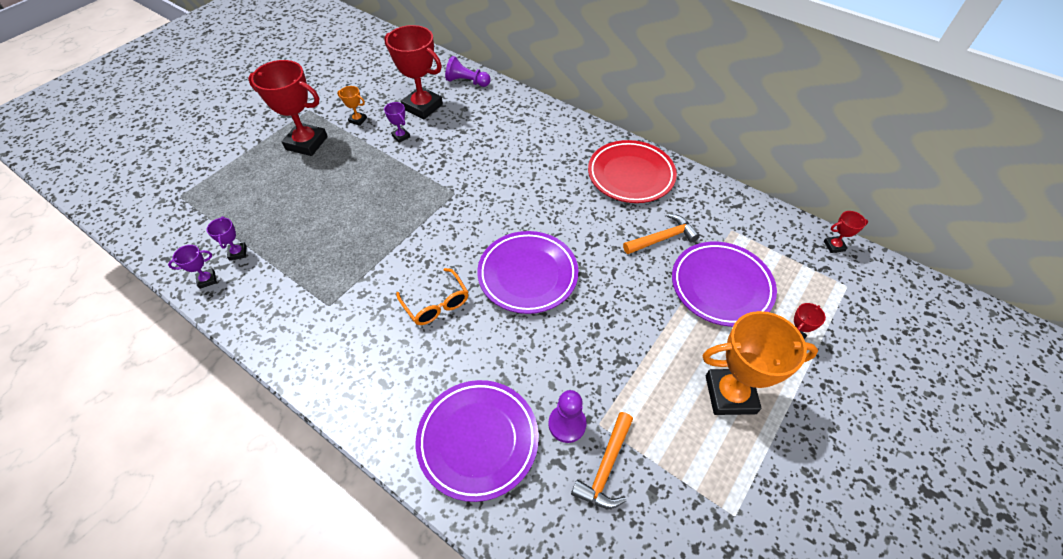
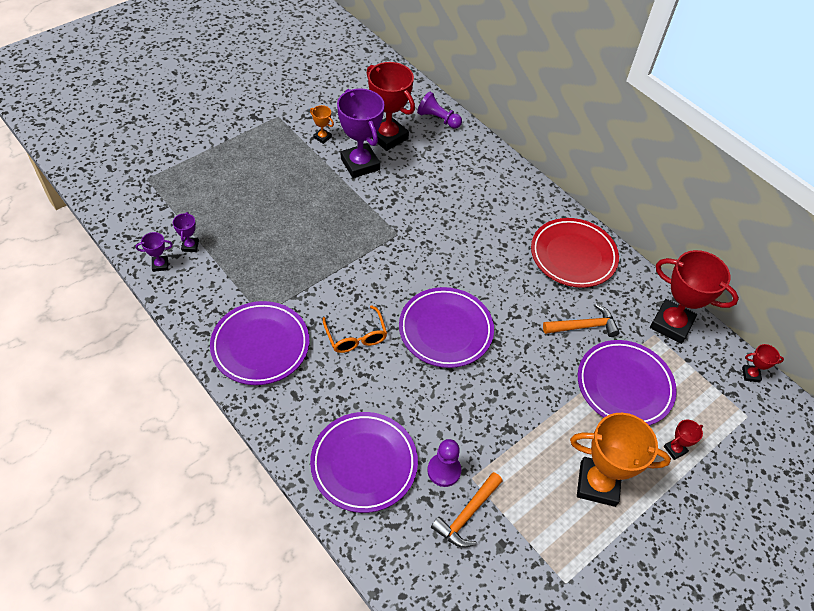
camera: 10 degrees right, 0 degrees up
red trophy [248,60,328,156] -> red trophy moved to [650,250,739,344]
purple trophy [384,102,410,143] -> purple trophy [337,89,384,178], size x2.26
none -> purple plate [210,301,309,385]

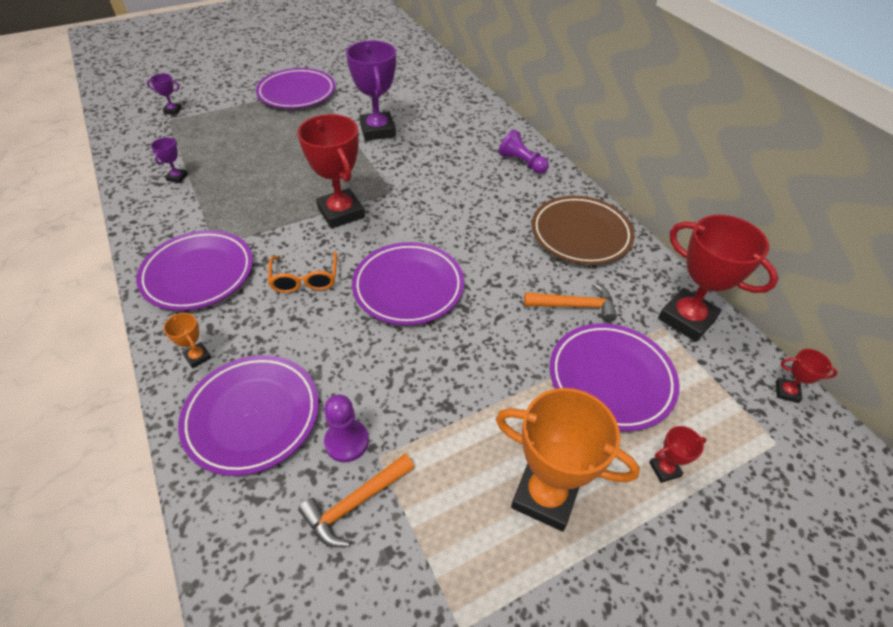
camera: 15 degrees right, 5 degrees down
purple trophy [136,232,173,272] -> purple trophy moved to [147,73,182,114]
orange trophy [310,105,334,144] -> orange trophy moved to [163,313,212,368]
red trophy [367,62,415,151] -> red trophy moved to [298,114,365,229]
purple pawn [417,92,462,129] -> purple pawn moved to [499,130,549,174]
red plate [531,218,619,288] -> brown plate [531,196,634,265]
none -> purple plate [256,68,335,109]

